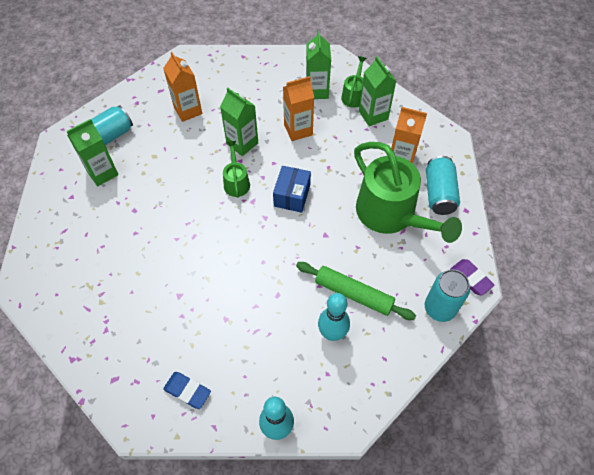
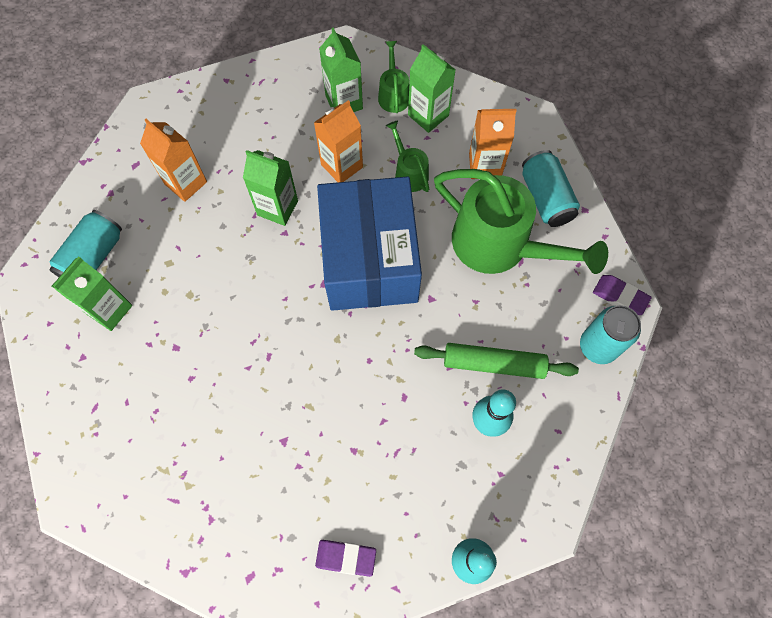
camera: 20 degrees left, 10 degrees up
blue eraser [163,372,211,409] -> purple eraser [315,540,376,577]
green watering can [223,141,250,198] -> green watering can moved to [386,121,429,192]
blue box [273,166,311,213] -> blue box [317,176,422,311], size x2.24

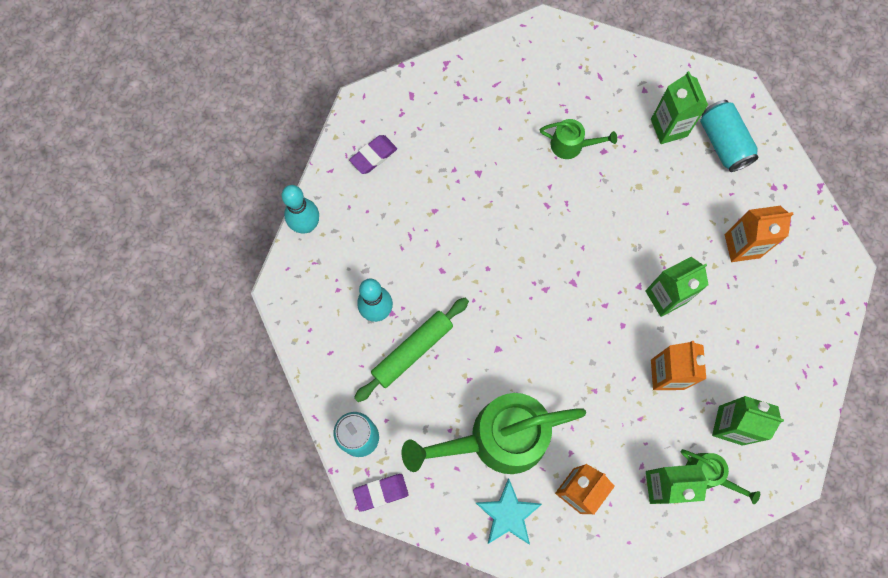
camera: 130 degrees right, 5 degrees up
blue box [317,176,422,311] -> none
green watering can [386,121,429,192] -> green watering can moved to [540,119,617,159]
turquoise can [522,150,580,227] -> turquoise star [476,478,542,545]

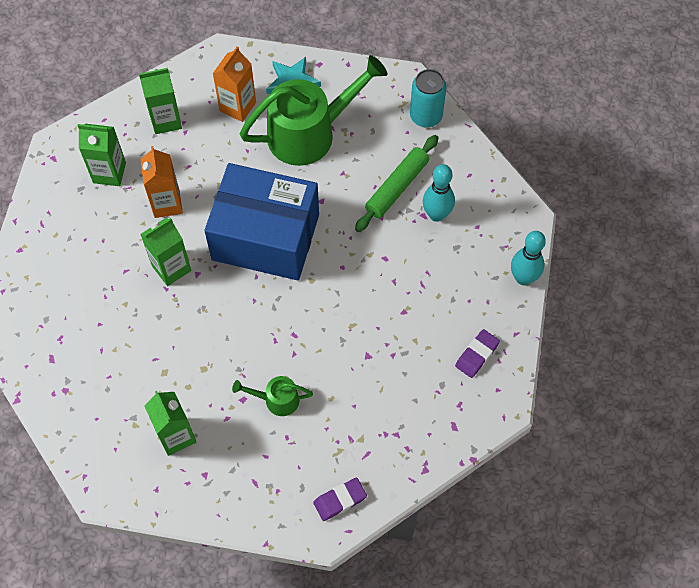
camera: 170 degrees right, 10 degrees down
purple eraser [353,474,409,512] -> purple eraser moved to [313,478,367,521]
green watering can [681,449,760,504] -> none
turquoise can [700,100,759,172] -> none
orange carton [725,206,793,262] -> none
none -> blue box [204,163,319,280]

